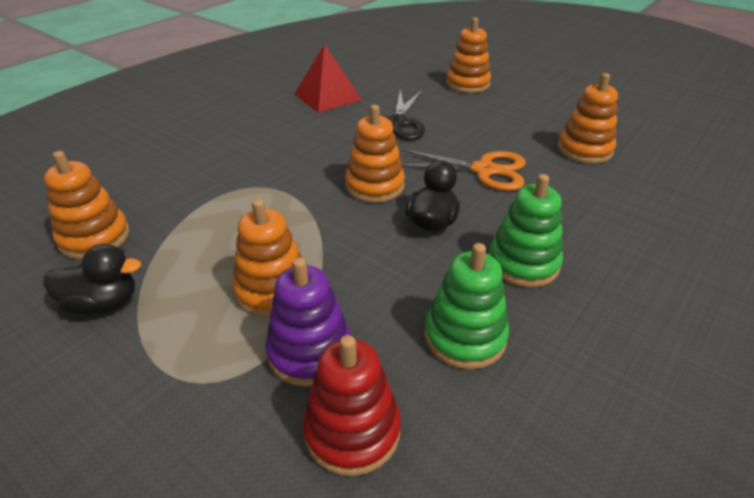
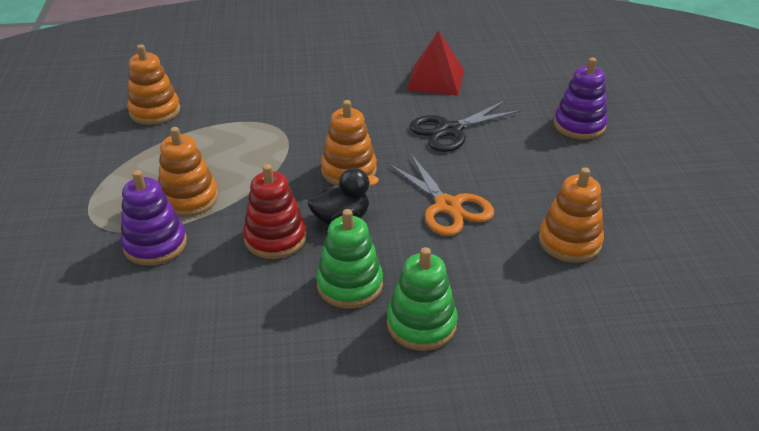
camera: 45 degrees right, 0 degrees up
black duck [43,244,141,315] -> none
red stacking toy [303,335,401,476] -> red stacking toy moved to [243,164,307,259]
green stacking toy [424,243,509,370] -> green stacking toy moved to [387,247,458,351]
orange stacking toy [446,17,491,93] -> purple stacking toy [554,58,608,140]

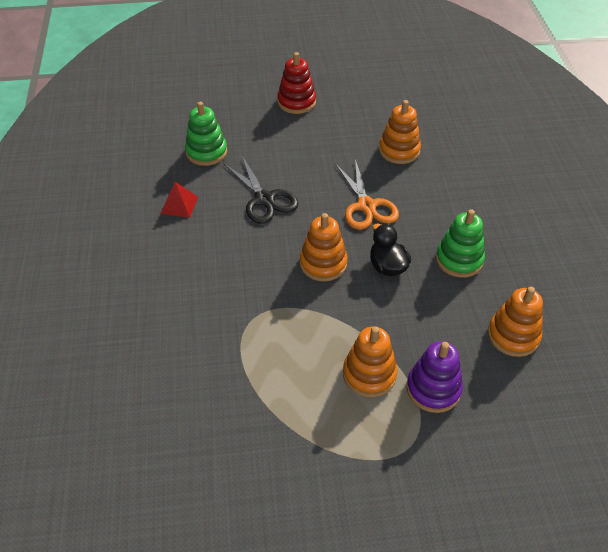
camera: 90 degrees left, 10 degrees up
orange stacking toy [127,44,180,125] -> orange stacking toy moved to [488,287,543,357]
red stacking toy [243,164,307,259] -> red stacking toy moved to [277,52,316,114]
green stacking toy [387,247,458,351] -> green stacking toy moved to [185,102,227,166]
orange scissors [388,154,494,236] -> orange scissors turned 105 degrees clockwise [335,159,399,230]
red pyramid [406,30,464,96] -> red pyramid [161,182,198,218], size x0.63
purple stacking toy [554,58,608,140] -> none

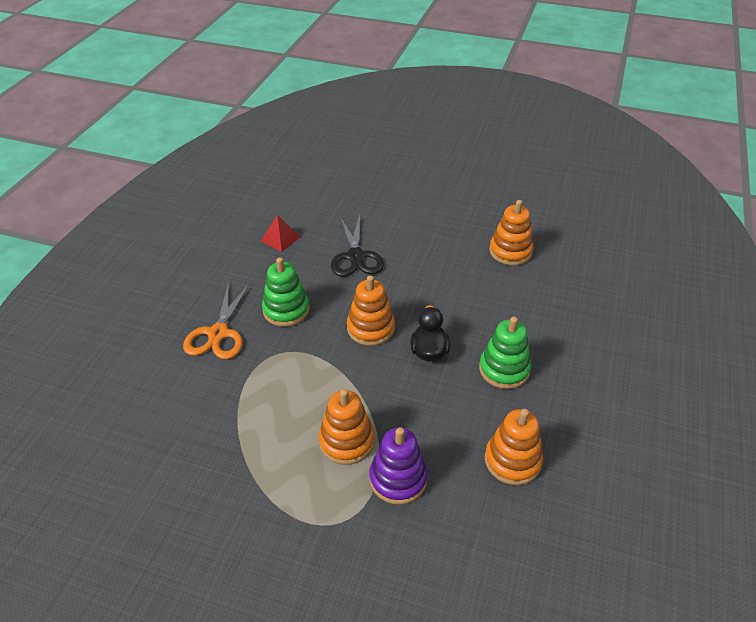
camera: 25 degrees right, 5 degrees down
green stacking toy [185,102,227,166] -> green stacking toy moved to [262,257,310,327]
red stacking toy [277,52,316,114] -> none
orange scissors [335,159,399,230] -> orange scissors moved to [183,282,250,359]

